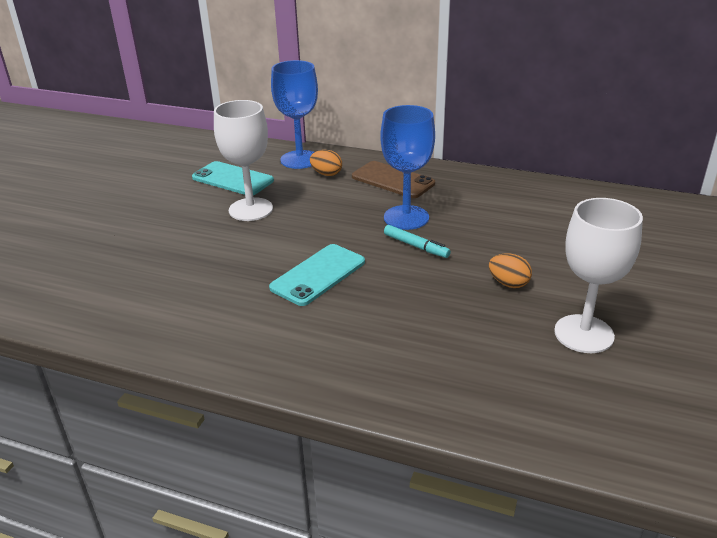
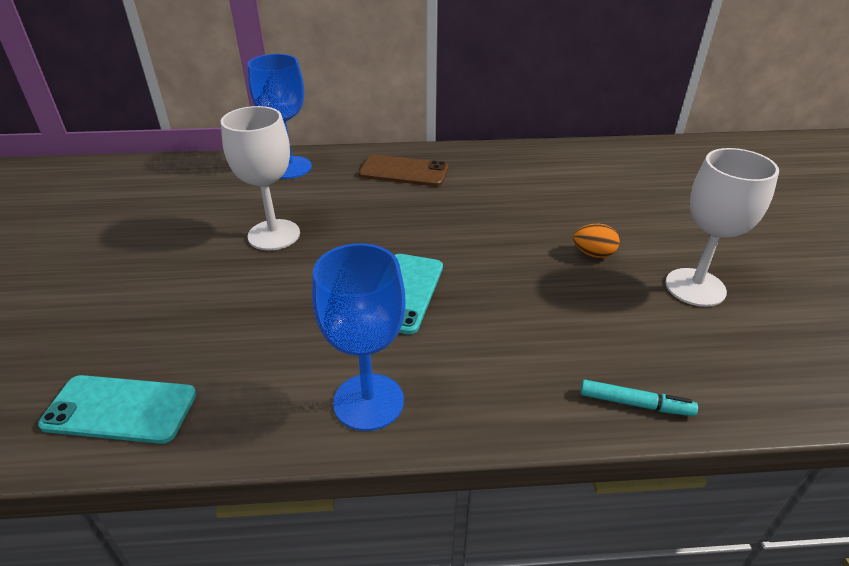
camera: 25 degrees left, 5 degrees up
turquoise phone [192,161,274,195] -> turquoise phone moved to [38,375,196,444]
orange egg [310,150,342,176] -> none
blue goblet [380,105,435,230] -> blue goblet moved to [312,243,405,431]
turquoise marker [384,225,451,258] -> turquoise marker moved to [580,380,698,416]

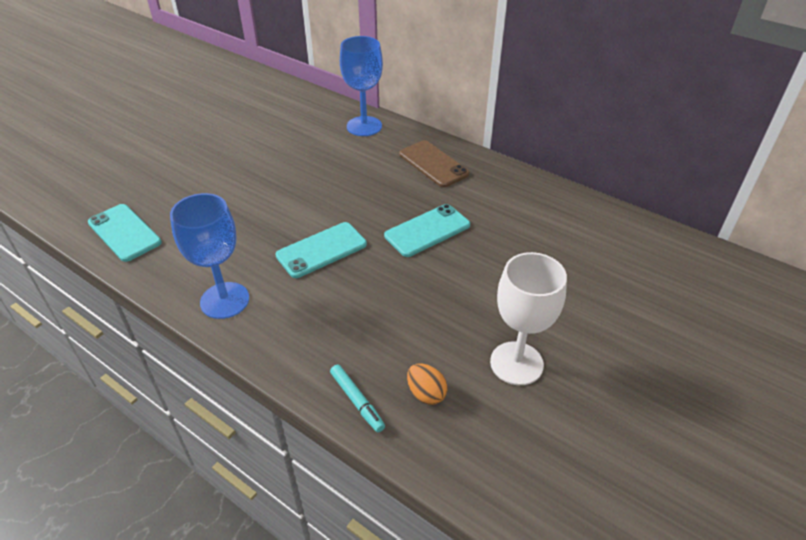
camera: 40 degrees right, 5 degrees up
white goblet [221,106,300,251] -> none
orange egg [573,224,620,258] -> orange egg moved to [407,364,448,405]
none -> turquoise phone [384,204,470,257]

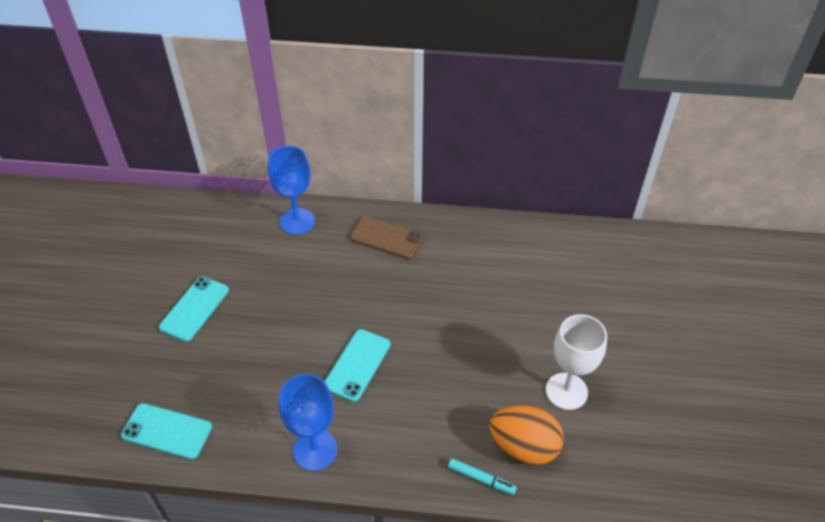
camera: 30 degrees left, 5 degrees up
turquoise phone [384,204,470,257] -> turquoise phone moved to [159,277,229,342]
orange egg [407,364,448,405] -> orange egg [489,405,564,465], size x1.99

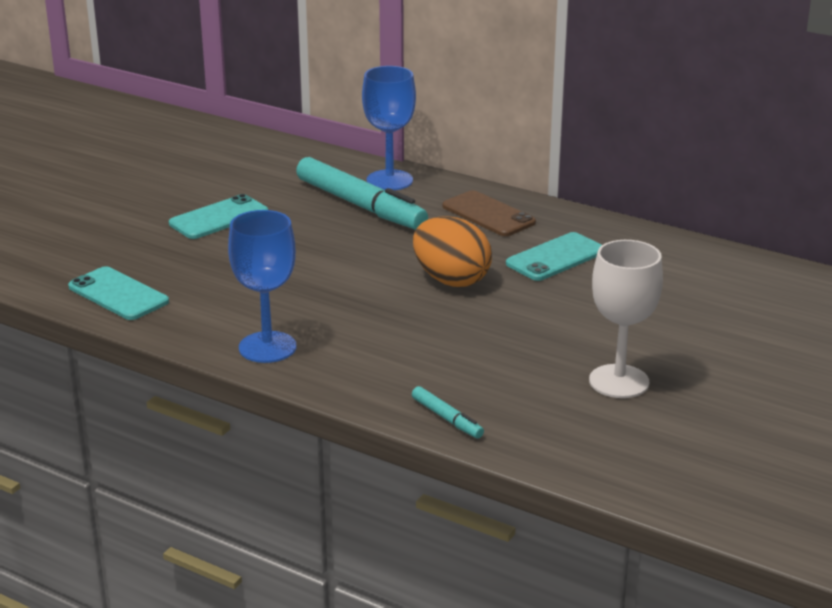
camera: 25 degrees right, 20 degrees down
turquoise phone [325,329,391,402] -> turquoise phone moved to [506,232,602,281]
orange egg [489,405,564,465] -> orange egg moved to [413,216,492,287]
none -> turquoise marker [296,157,428,230]

